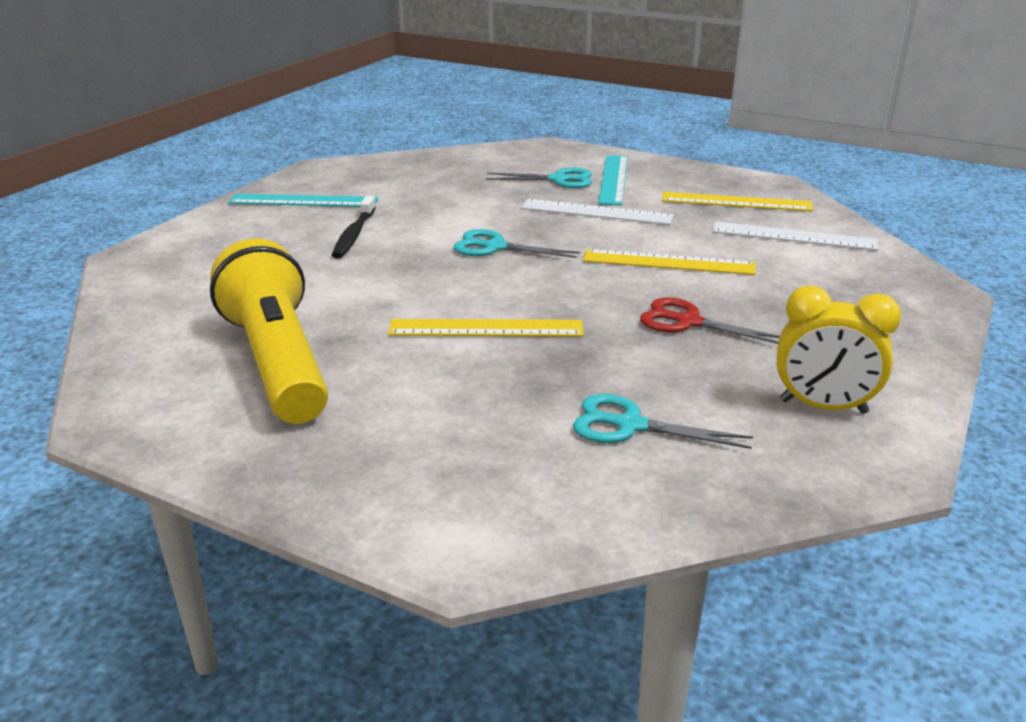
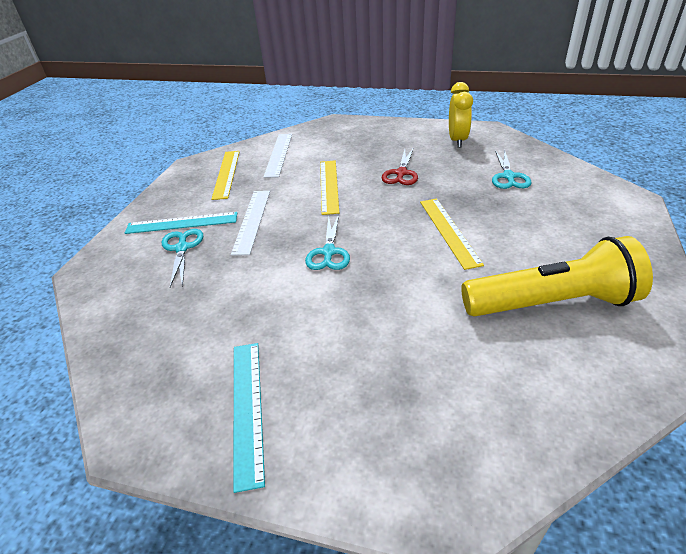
camera: 100 degrees left, 10 degrees up
yellow flashlight [210,238,328,424] -> yellow flashlight turned 150 degrees counterclockwise [461,236,653,317]
black toothbrush [332,196,376,259] -> none

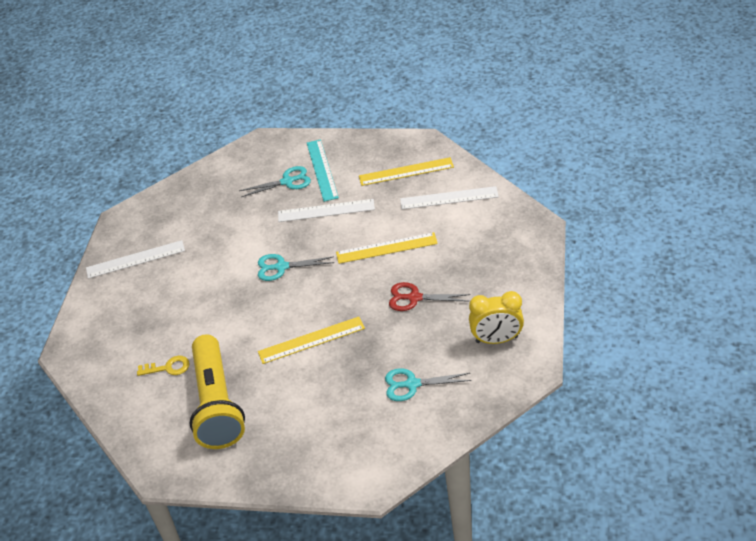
camera: 85 degrees right, 5 degrees up
turquoise ruler [233,343,265,493] -> white ruler [86,240,185,279]
none -> yellow key [137,356,189,376]

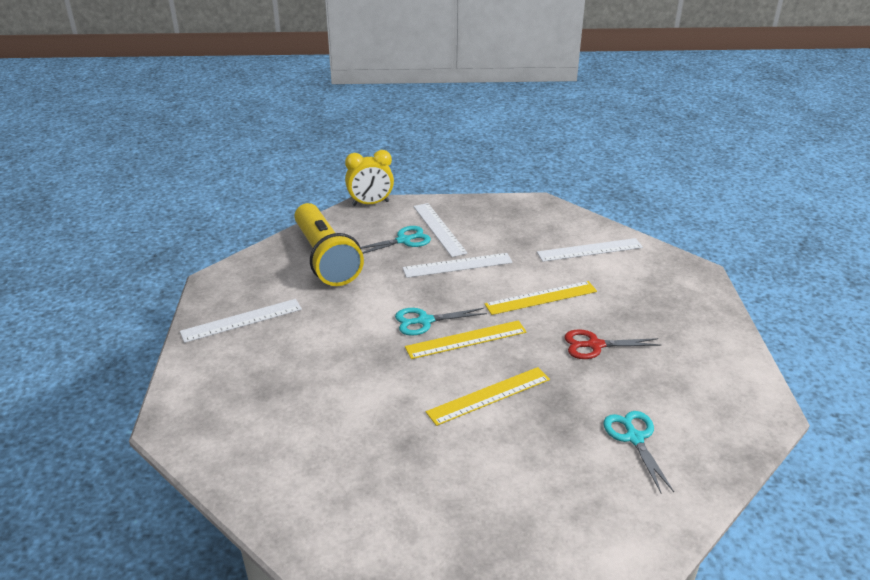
camera: 15 degrees left, 10 degrees down
yellow key [137,356,189,376] -> none
yellow flashlight [189,334,245,449] -> yellow flashlight moved to [295,203,364,286]
turquoise ruler [307,139,339,202] -> white ruler [413,203,468,257]
yellow ruler [359,157,454,186] -> yellow ruler moved to [405,320,527,359]
turquoise scissors [385,368,472,401] -> turquoise scissors turned 90 degrees clockwise [603,411,674,493]
yellow clock [469,291,524,344] -> yellow clock moved to [345,150,394,206]

